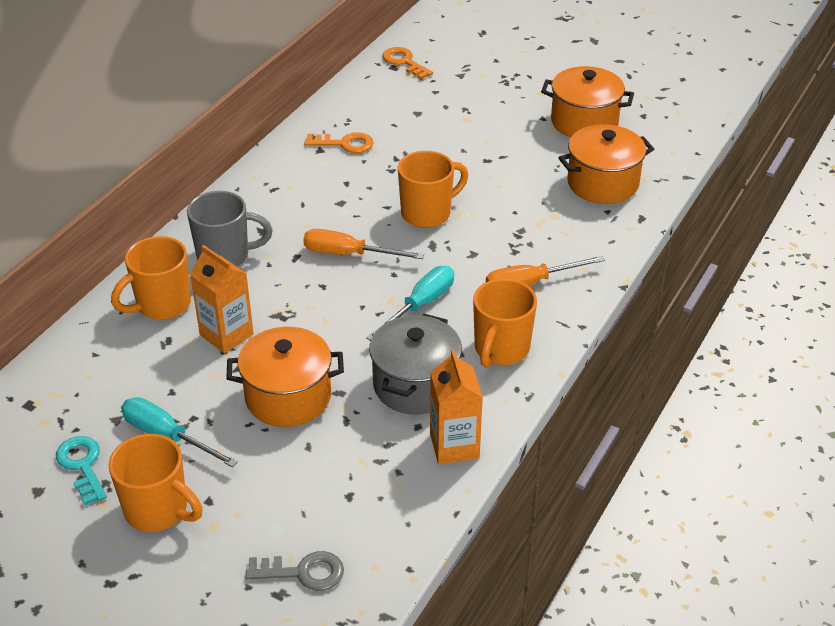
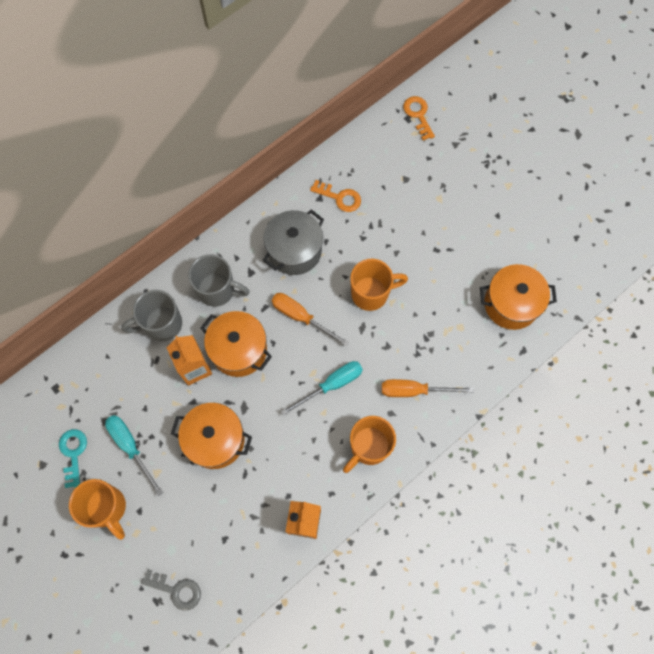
camera: 20 degrees right, 30 degrees up
orange mug [111,236,191,320] -> grey mug [121,290,182,341]
grey pot [369,314,462,415] -> grey pot moved to [263,209,324,275]
orange pot [541,66,634,137] -> orange pot moved to [200,311,272,377]

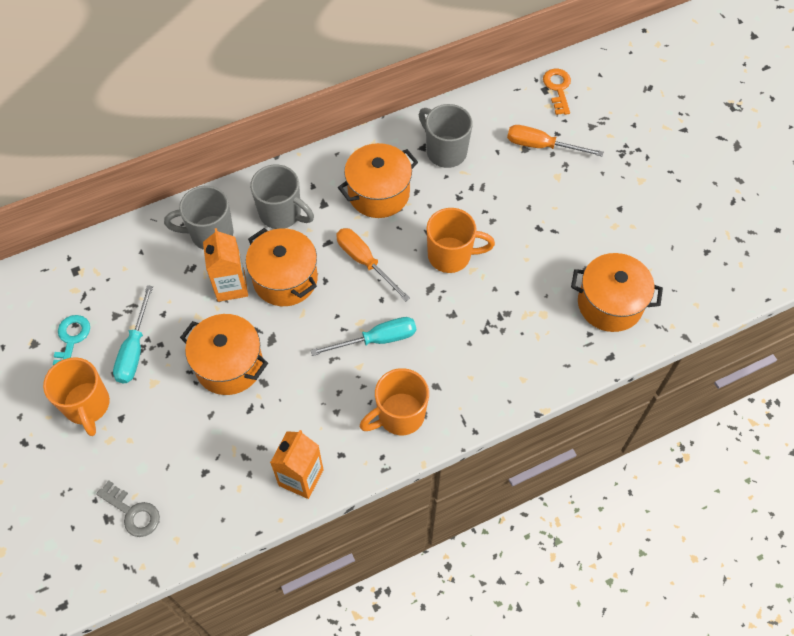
camera: 15 degrees right, 10 degrees down
turquoise screwdriver [105,415,163,496] -> turquoise screwdriver turned 150 degrees counterclockwise [113,285,153,383]
grey pot [263,209,324,275] -> orange pot [338,143,418,218]
orange key [310,180,361,212] -> grey mug [419,104,473,168]
orange screwdriver [382,379,474,397] -> orange screwdriver moved to [507,125,604,157]

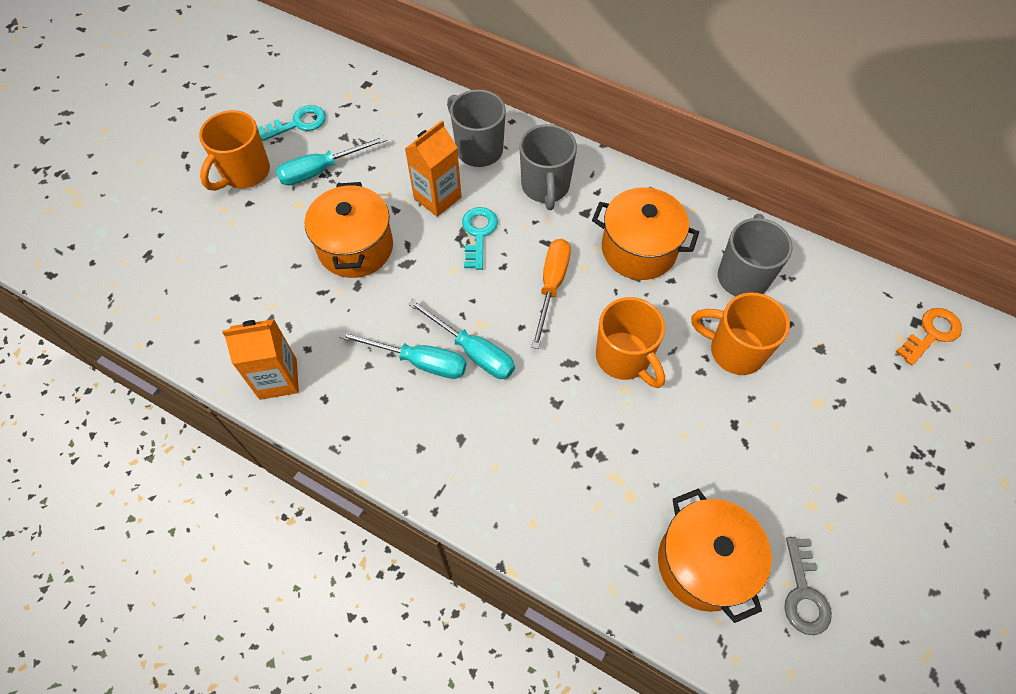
camera: 55 degrees right, 0 degrees up
grey key [96,480,160,537] -> grey key moved to [784,537,832,635]
orange pot [246,228,318,306] -> turquoise key [462,207,498,270]
orange mug [360,368,429,435] -> orange mug moved to [691,292,790,375]
orange screwdriver [507,125,604,157] -> none
none -> turquoise screwdriver [339,331,467,379]

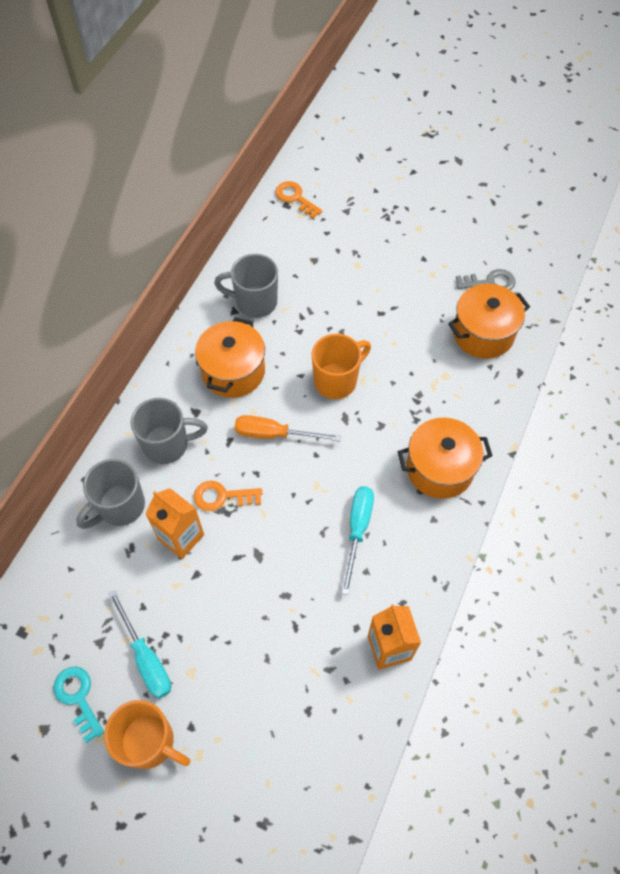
camera: 95 degrees left, 0 degrees up
orange pot [304,182,393,278] -> orange pot moved to [397,418,492,499]
turquoise screwdriver [408,299,515,379] -> none
turquoise key [462,207,498,270] -> orange key [194,481,262,511]
orange mug [691,292,790,375] -> none

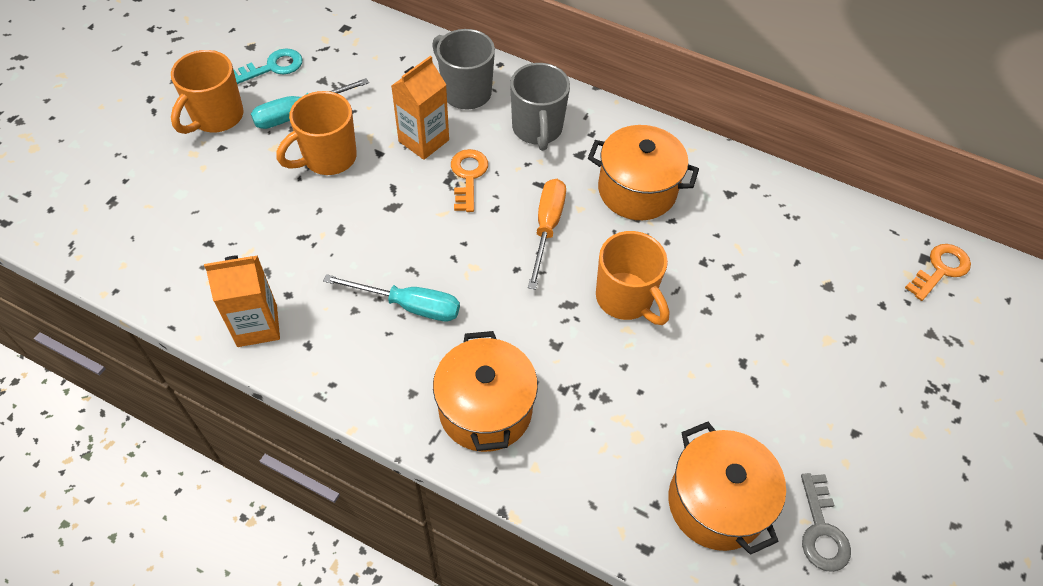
camera: 90 degrees right, 5 degrees down
grey mug [214,254,278,318] -> none
none -> orange mug [277,91,357,175]

